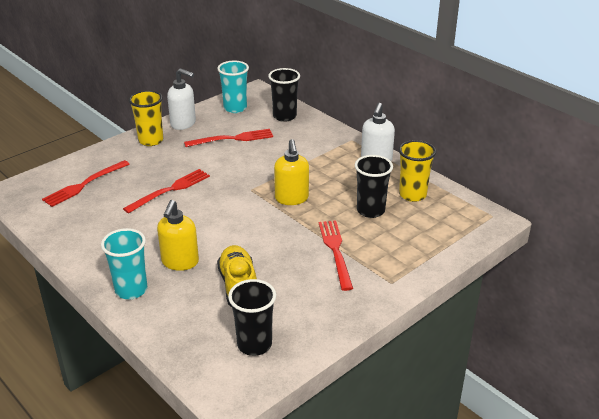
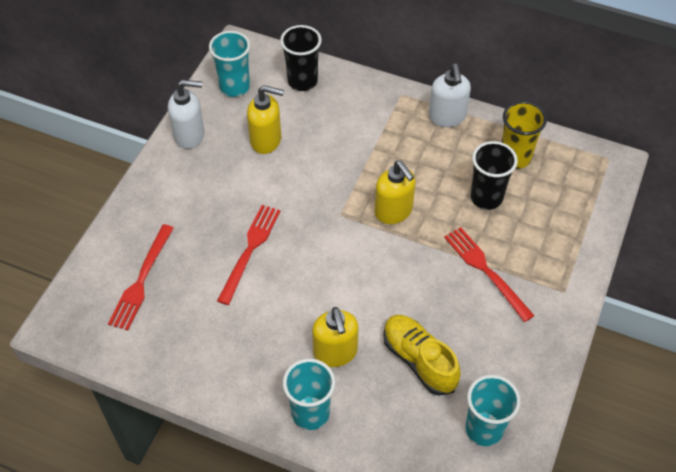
camera: 25 degrees left, 20 degrees up
yellow cup [129,90,163,146] -> none
red fork [184,129,273,147] -> yellow soap dispenser [247,85,284,154]
black cup [228,279,276,356] -> turquoise cup [465,375,520,446]

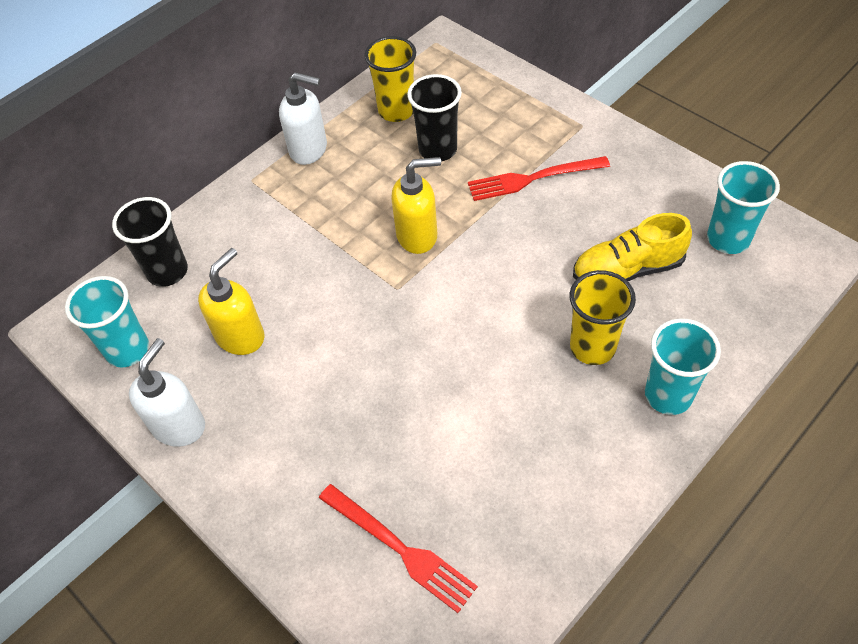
camera: 65 degrees left, 0 degrees up
red fork [217,205,281,305] -> none
yellow soap dispenser [312,307,359,367] -> yellow cup [570,270,636,365]

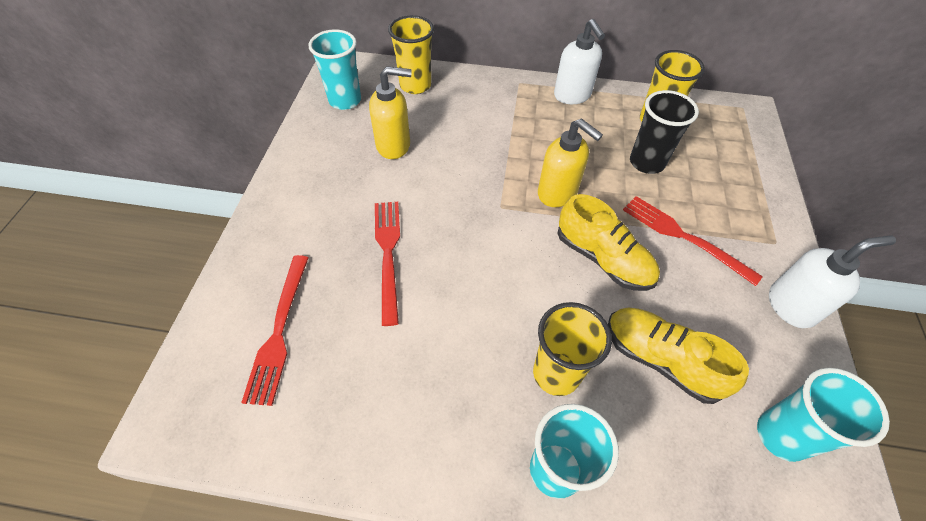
camera: 50 degrees right, 0 degrees up
black cup [112,197,188,287] -> yellow cup [388,15,434,94]
white soap dispenser [129,338,205,447] -> white soap dispenser moved to [769,236,896,328]
none -> red fork [375,202,400,326]
none -> yellow shoe [557,194,660,291]

